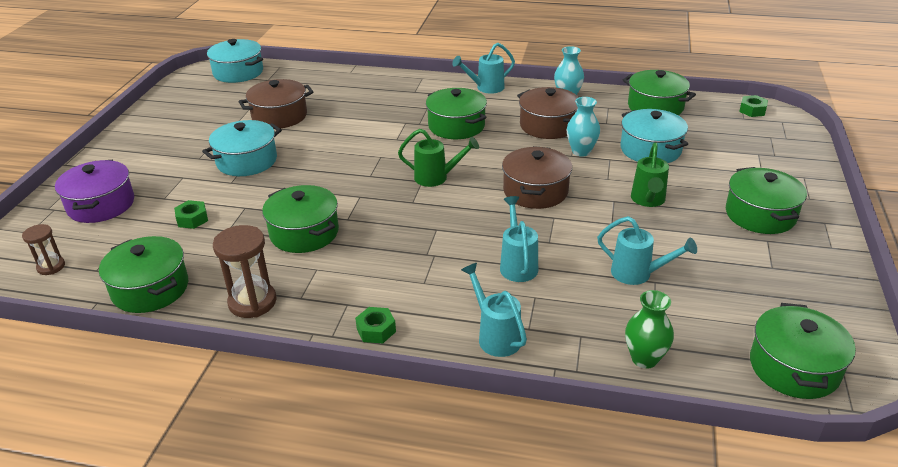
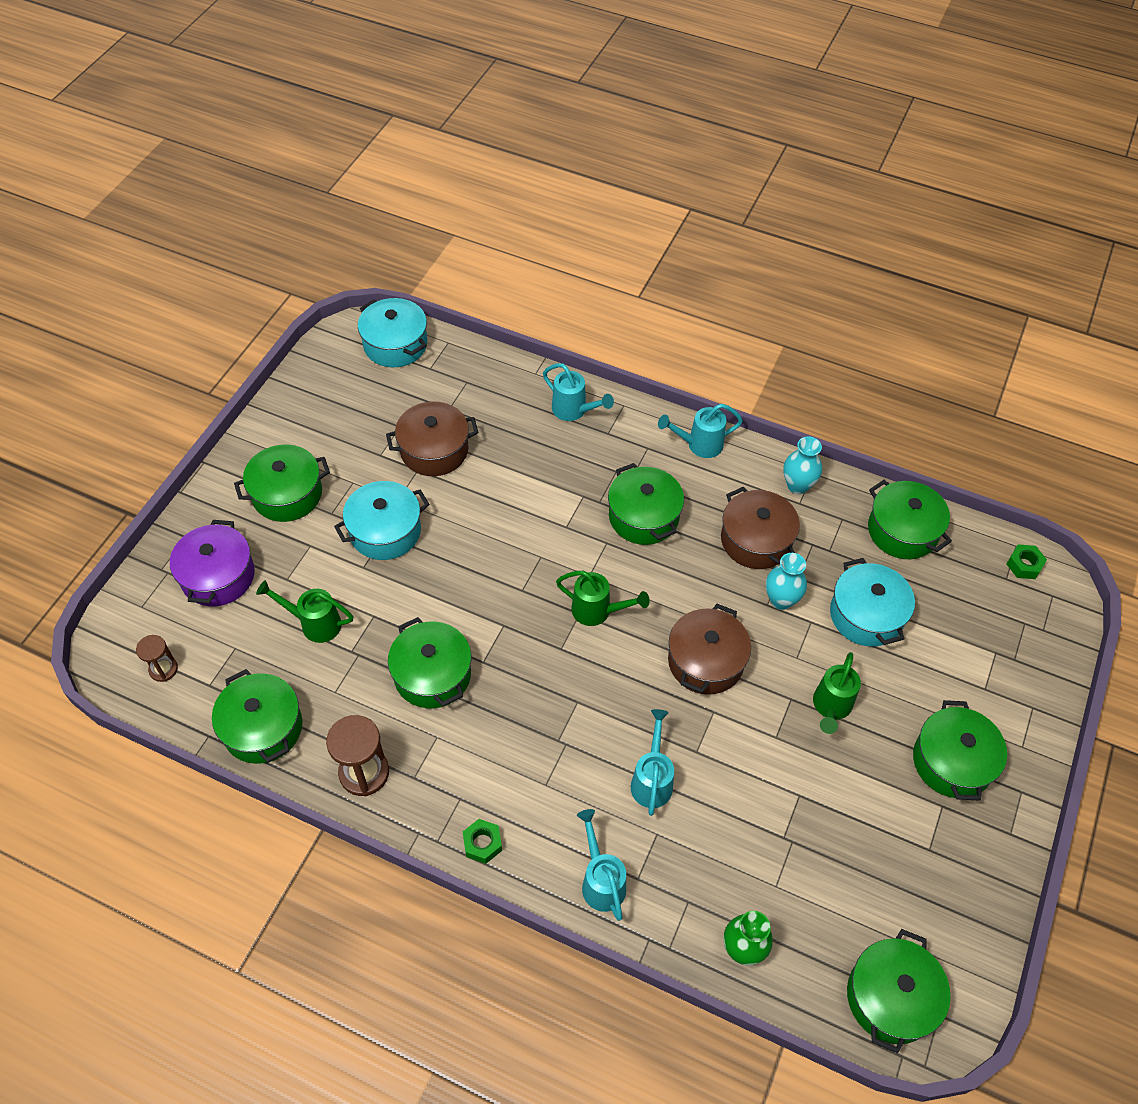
camera: 10 degrees right, 20 degrees up
green nut [174,200,208,229] -> green watering can [256,580,353,643]
turquoise watering can [597,216,697,285] -> turquoise watering can moved to [543,363,614,421]
none -> green pot [234,444,330,522]

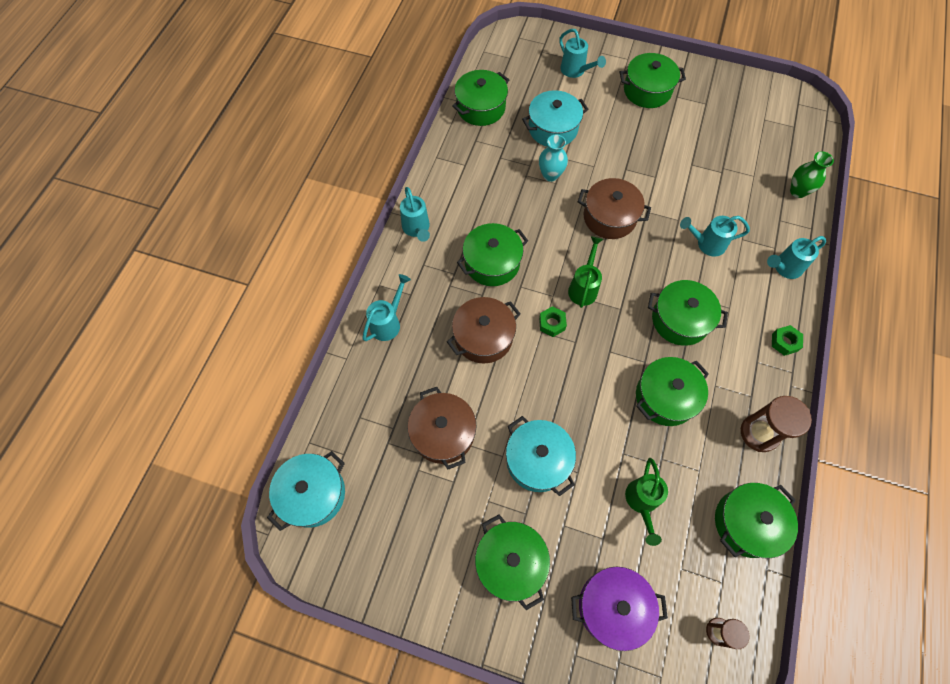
camera: 95 degrees left, 10 degrees up
brown pot [721,486,800,569] -> brown pot moved to [447,297,521,364]
turquoise vase [784,436,822,494] -> none
green watering can [813,652,861,734] -> none
green pot [847,929,951,1053] -> green pot moved to [648,280,728,346]
green nut [1006,544,1047,579] -> green nut moved to [539,306,567,337]
none -> turquoise watering can [559,29,606,78]

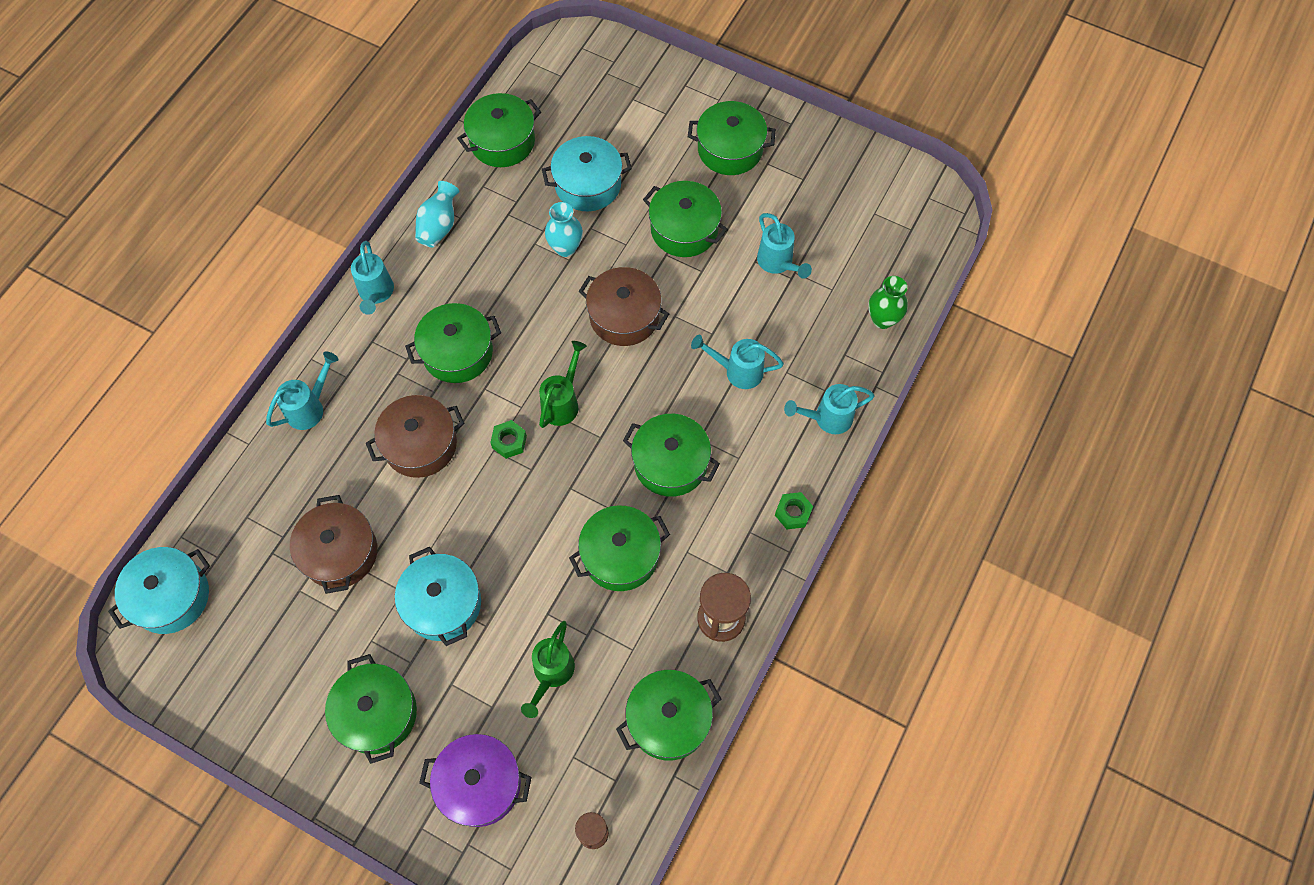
camera: 10 degrees right, 0 degrees up
turquoise watering can [559,29,606,78] -> turquoise watering can moved to [757,213,812,279]
none -> turquoise vase [415,181,460,248]
none -> green pot [643,181,728,257]

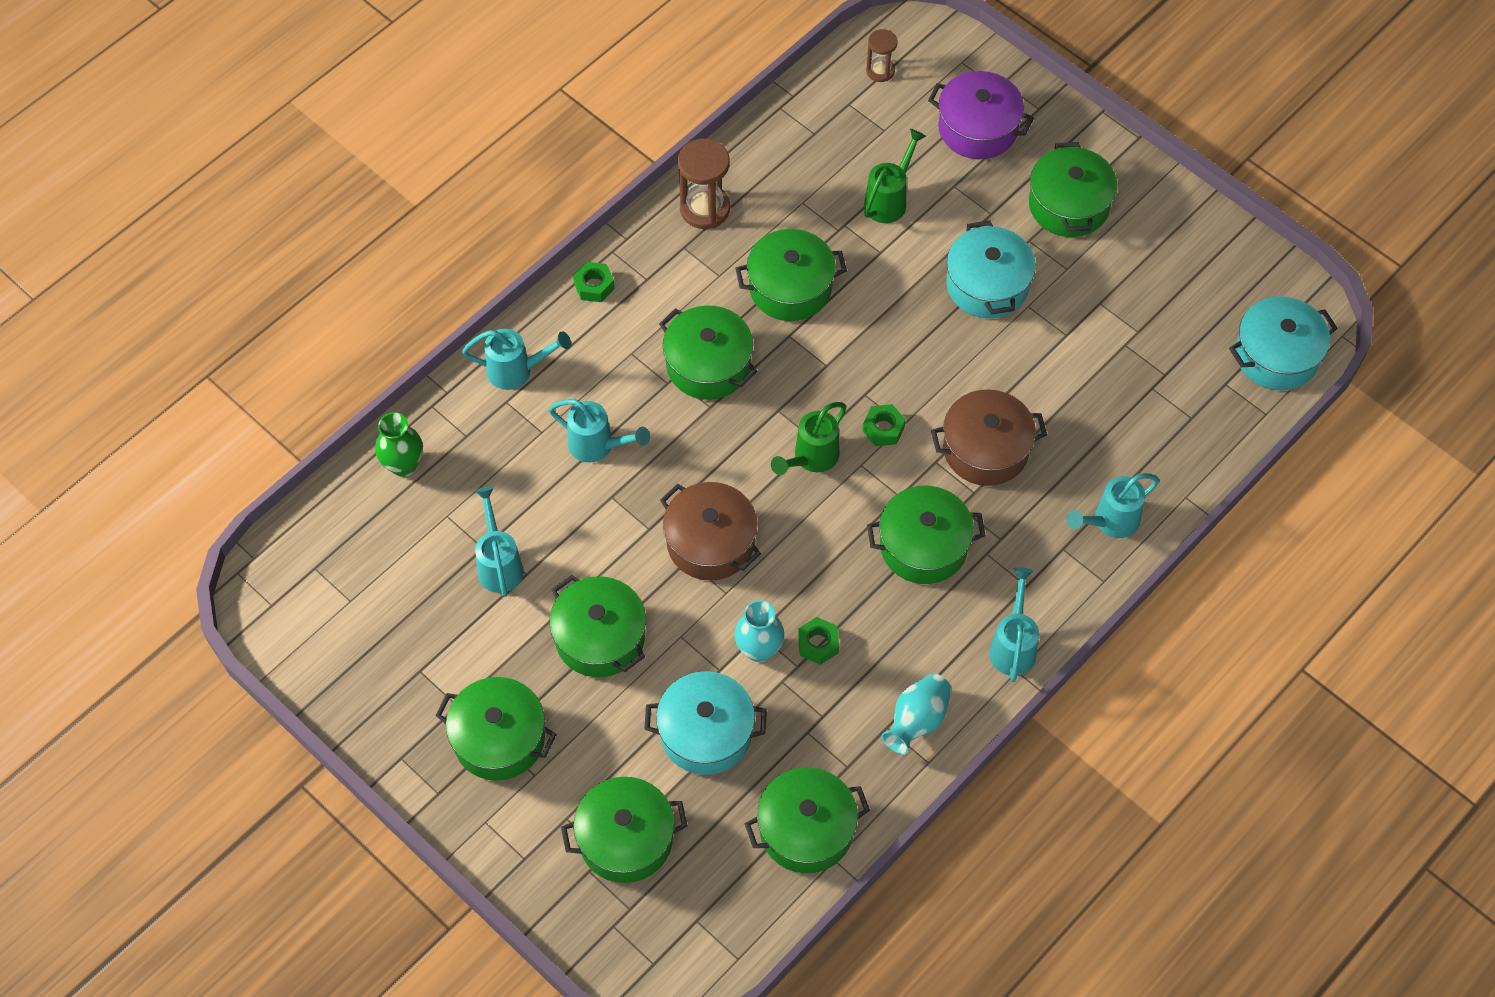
camera: 165 degrees left, 5 degrees down
brown pot [290,495,377,594] -> none
green pot [616,670,722,760] -> green pot moved to [561,777,688,883]
none -> green nut [798,617,839,665]

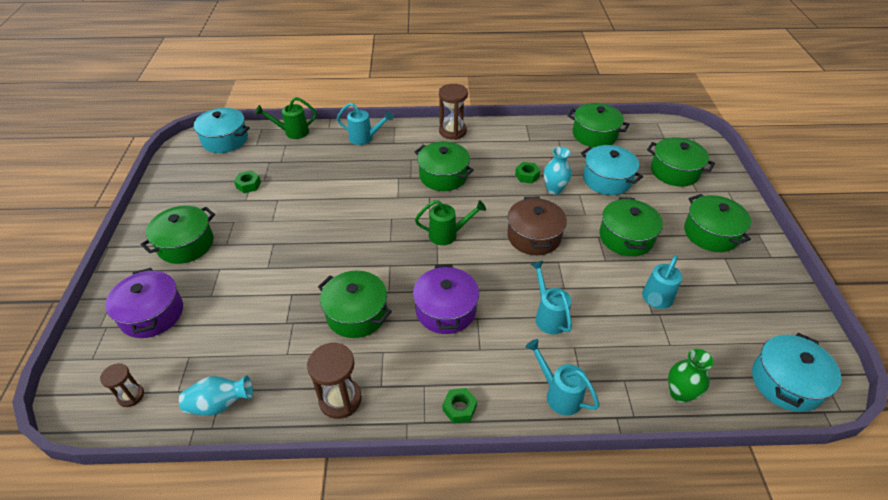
camera: 135 degrees left, 15 degrees down
green pot [659,306,758,400] -> purple pot [413,264,479,334]
green nut [863,404,906,446] -> green nut moved to [234,170,261,193]
green watering can [864,129,926,223] -> green watering can moved to [255,97,317,139]
turquoise vase [882,673,952,755] -> turquoise vase moved to [179,375,253,416]
brown pot [931,389,1047,486] -> none
turquoise pot [946,220,1036,319] -> turquoise pot moved to [752,333,841,412]
turquoise watering can [989,567,1039,682] -> brown hourglass [439,84,468,140]

